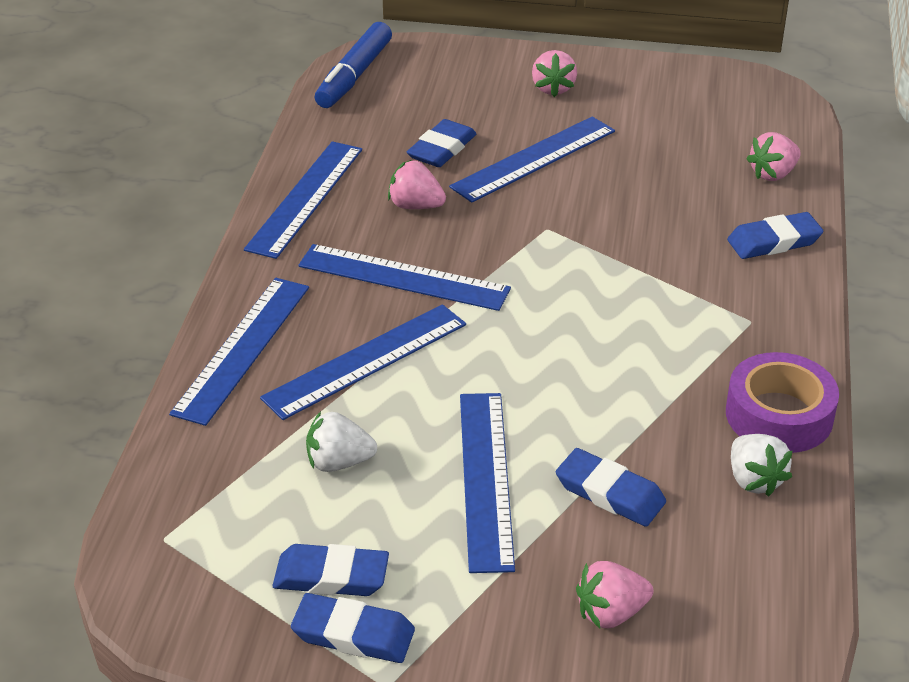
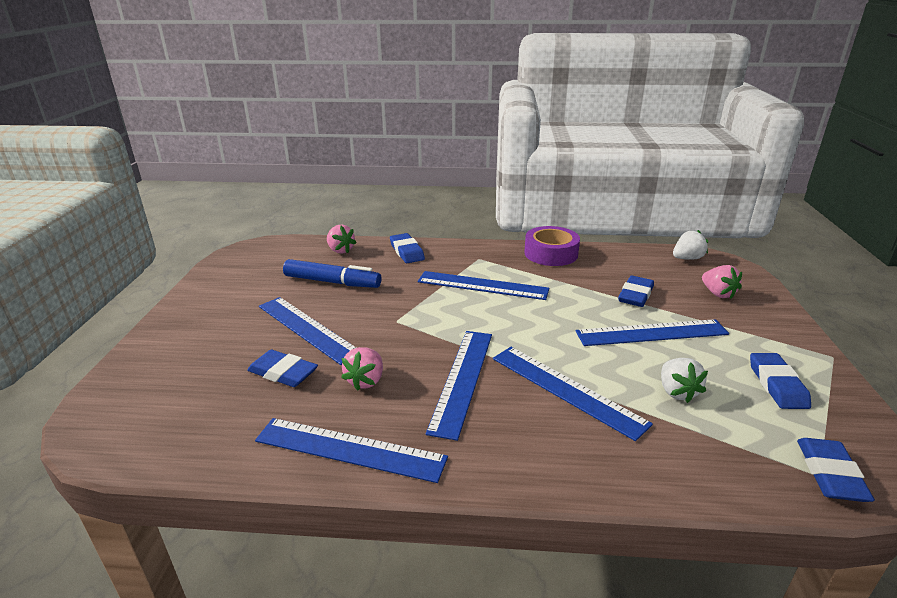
camera: 95 degrees left, 10 degrees down
blue ruler [169,278,309,426] -> blue ruler moved to [418,271,549,300]
blue eraser [291,593,415,663] -> blue eraser moved to [797,438,875,502]
blue marker [315,22,392,108] -> blue marker moved to [283,259,381,288]
pink strawberry [532,50,577,97] -> none
white strawberry [731,434,793,497] -> white strawberry moved to [673,230,708,259]

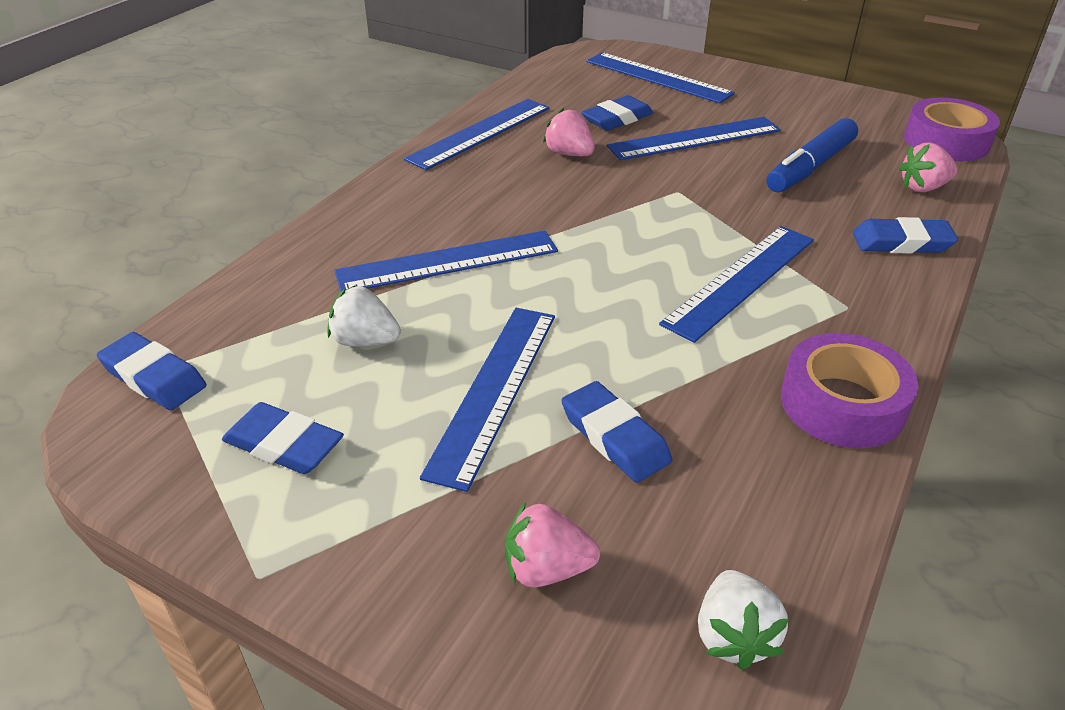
camera: 115 degrees right, 10 degrees up
blue ruler [426,331,492,441] -> blue ruler moved to [586,52,735,103]
none -> purple tape [904,98,1000,161]

